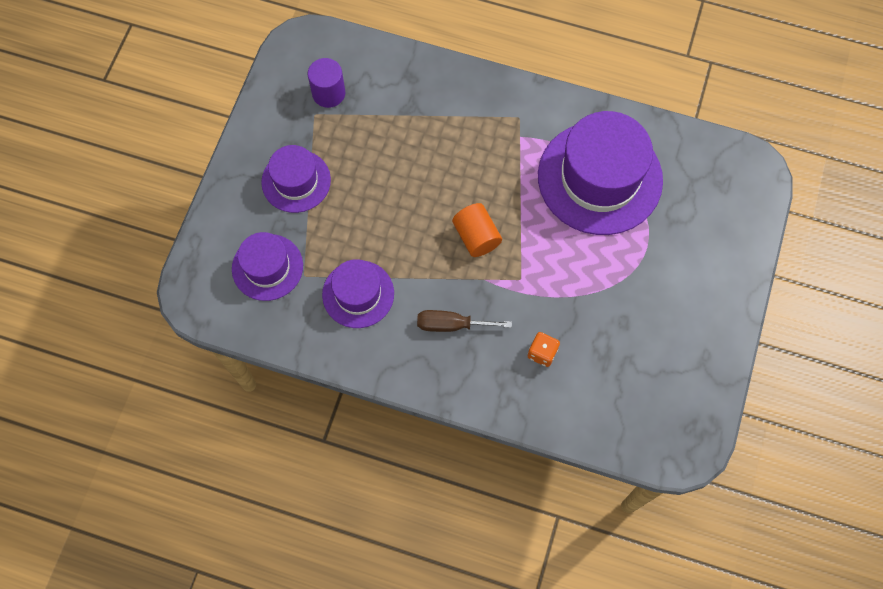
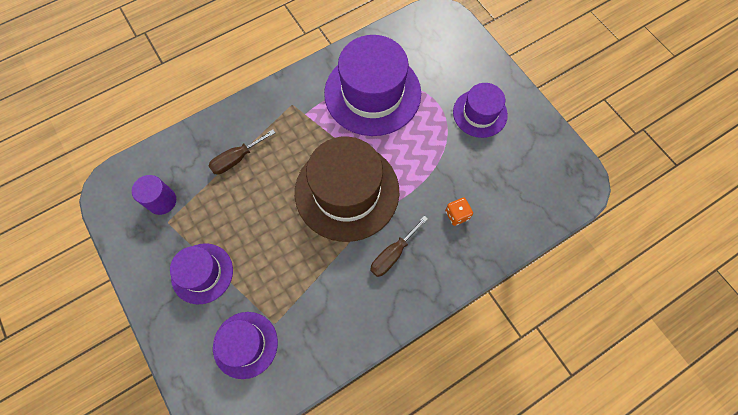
camera: 50 degrees left, 0 degrees up
purple hat [322,259,394,328] -> purple hat moved to [453,83,508,138]
orange cylinder [452,203,502,257] -> brown hat [295,136,399,242]
none -> brown screwdriver [209,129,275,175]

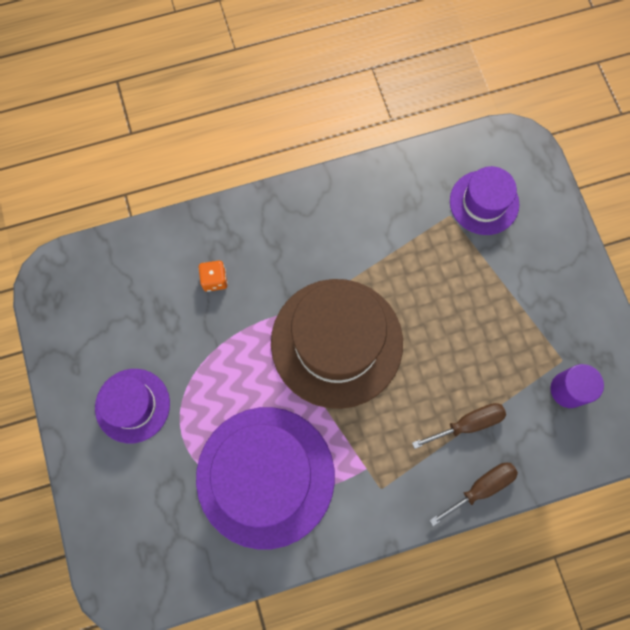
camera: 165 degrees left, 5 degrees up
purple hat [170,243,233,304] -> none
brown screwdriver [370,216,428,277] -> brown screwdriver moved to [430,463,518,526]

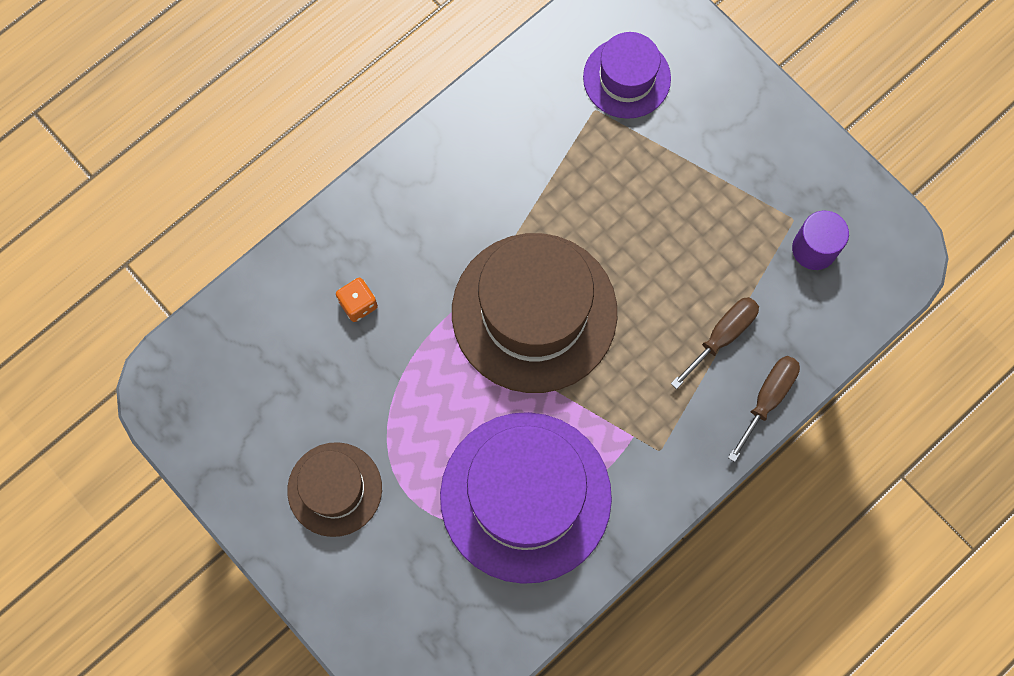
camera: 25 degrees left, 0 degrees up
purple hat [95,369,170,443] -> brown hat [287,442,382,537]

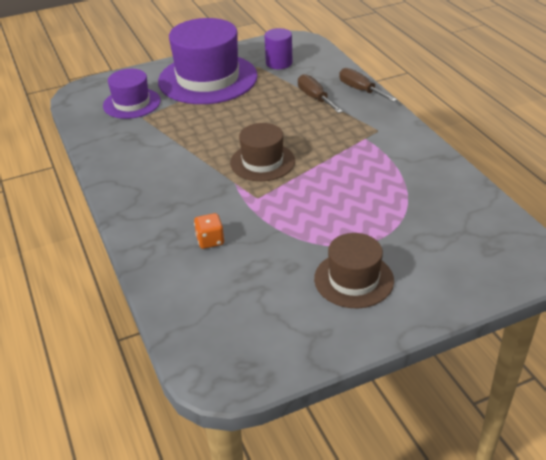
camera: 70 degrees left, 35 degrees down
purple hat [440,412,612,584] -> purple hat moved to [158,18,258,104]
brown hat [452,233,617,393] -> brown hat [230,123,295,181], size x0.55

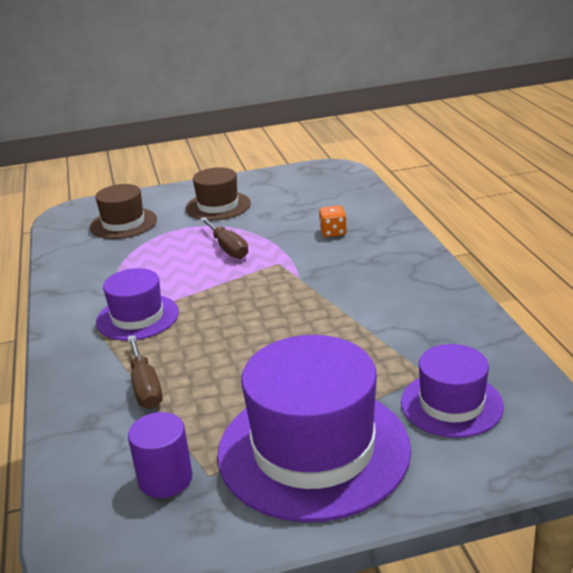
camera: 170 degrees left, 10 degrees down
brown hat [230,123,295,181] -> brown hat moved to [90,184,157,239]
brown screwdriver [339,68,397,102] -> brown screwdriver moved to [200,217,248,259]
none -> purple hat [96,268,179,341]

